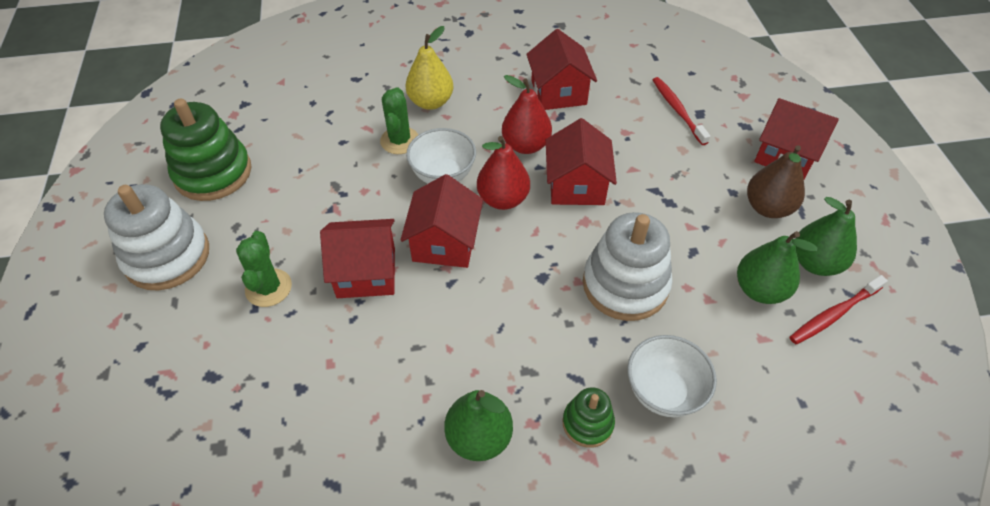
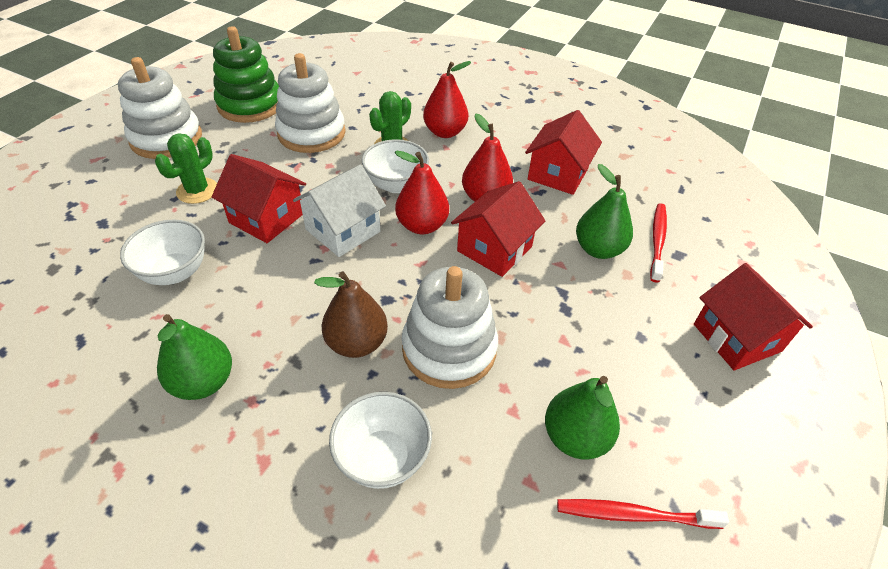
camera: 35 degrees right, 5 degrees down
red house [400,174,483,268] -> white house [293,165,386,257]
yellow pear [406,26,453,110] -> red pear [423,61,471,138]
green stacking toy [562,387,615,448] -> none
brown pear [747,145,805,218] -> brown pear moved to [314,272,388,358]
green pear [795,197,857,276] -> green pear moved to [576,164,633,259]
none -> white bowl [120,220,205,285]
none -> white stacking toy [275,53,346,153]

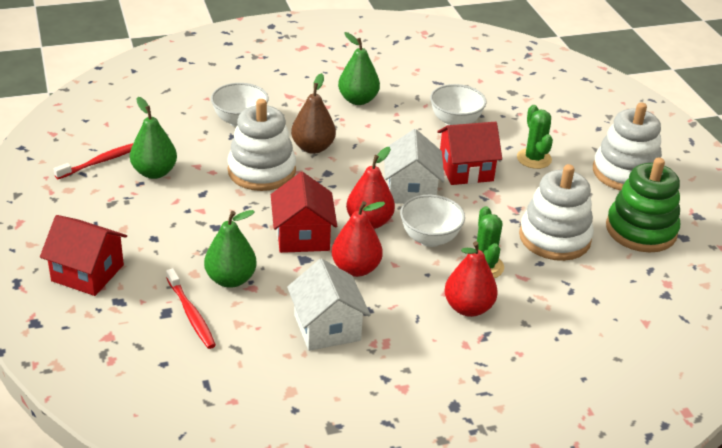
camera: 135 degrees right, 10 degrees down
red house [525,110,602,195] -> white house [287,259,371,351]

